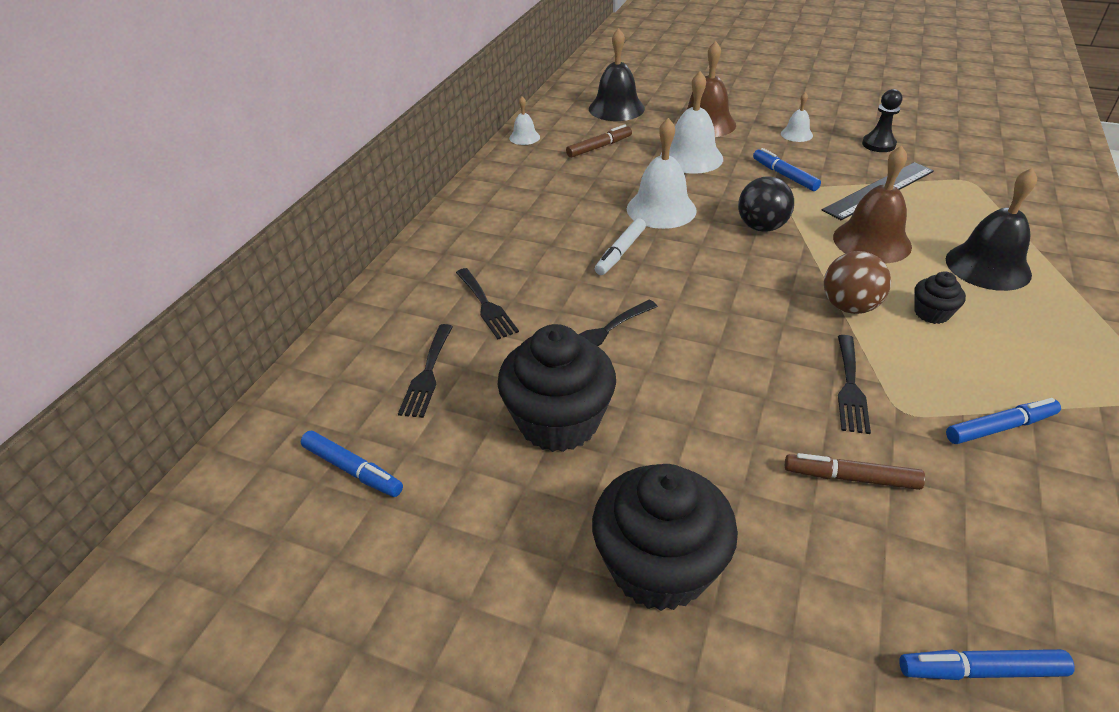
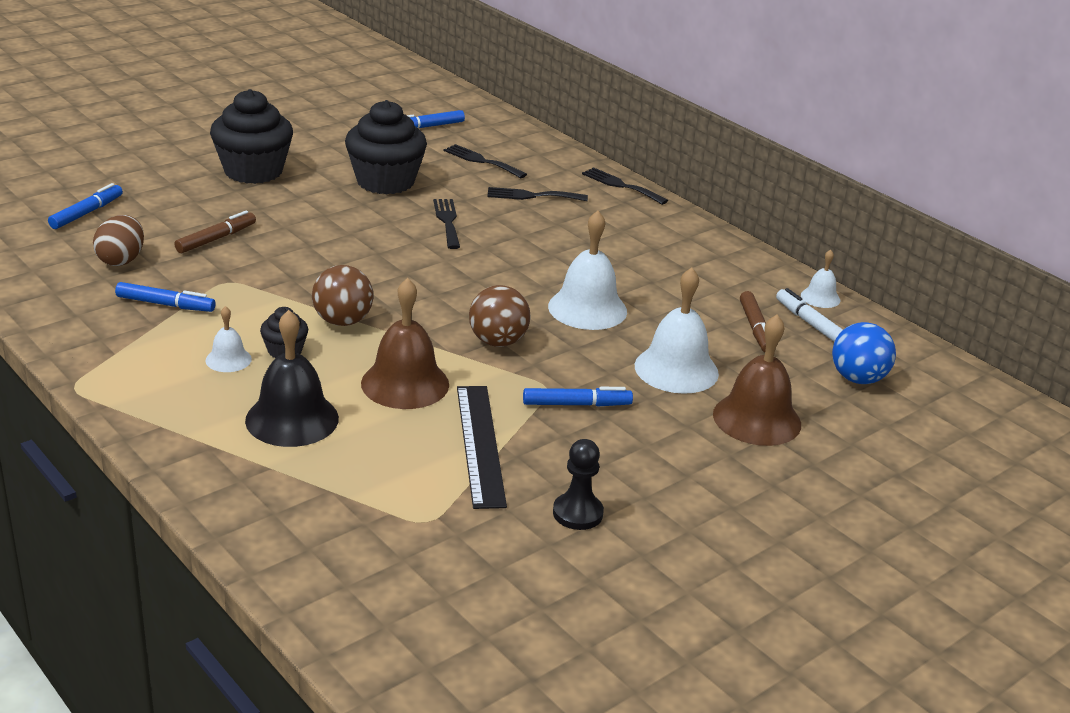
camera: 115 degrees right, 10 degrees down
black bell [589,28,645,121] -> blue ball [832,322,896,384]
white marker [595,218,646,275] -> white marker moved to [776,288,843,342]
black ball [738,176,794,232] -> brown ball [469,285,530,347]
white bell [781,92,813,142] -> white bell moved to [206,306,252,372]
black fork [838,335,871,434] -> black fork moved to [582,167,668,205]
blue marker [946,398,1061,444] -> blue marker turned 90 degrees counterclockwise [115,282,216,312]
none -> brown egg [93,215,144,266]

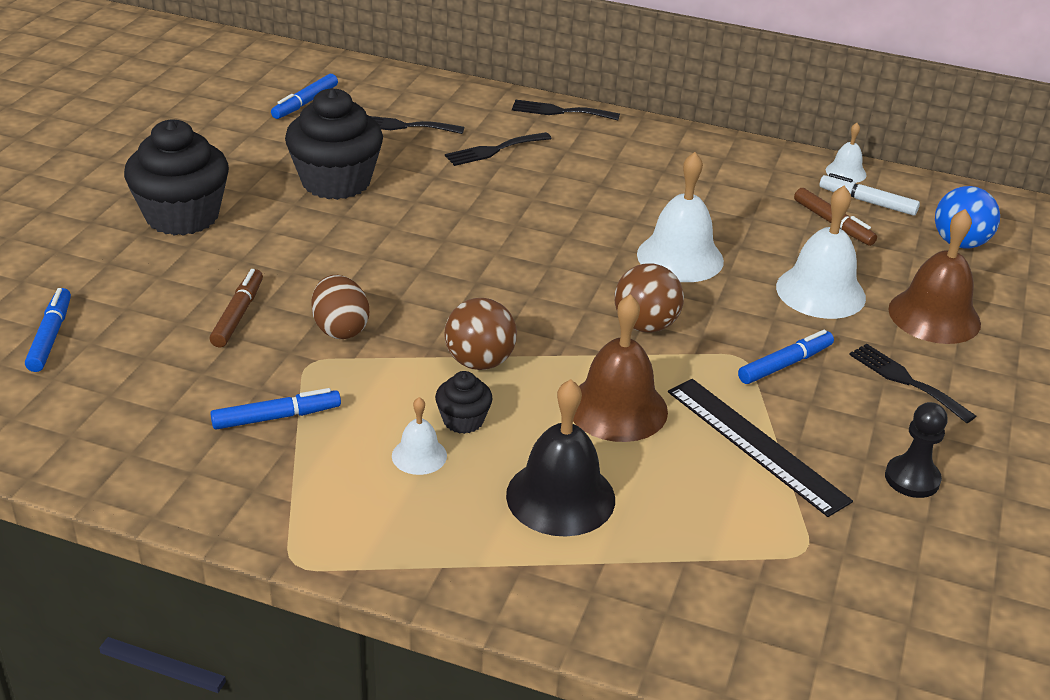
camera: 30 degrees left, 5 degrees up
brown egg [93,215,144,266] -> brown egg moved to [311,275,369,339]
black fork [433,199,460,249] -> black fork moved to [849,344,976,423]

